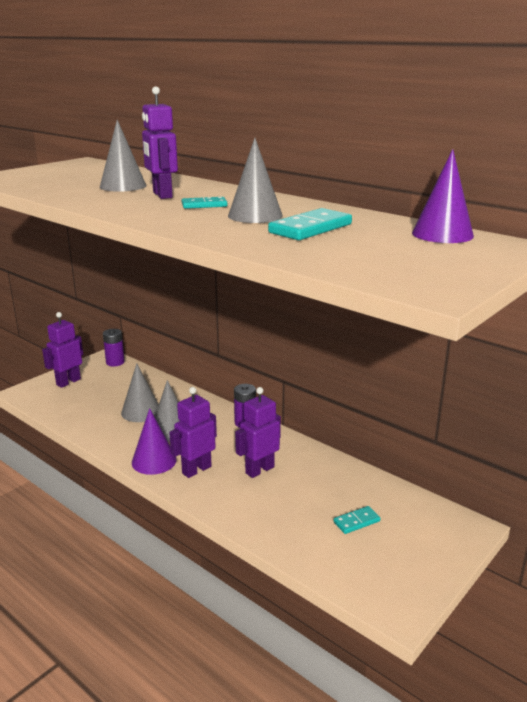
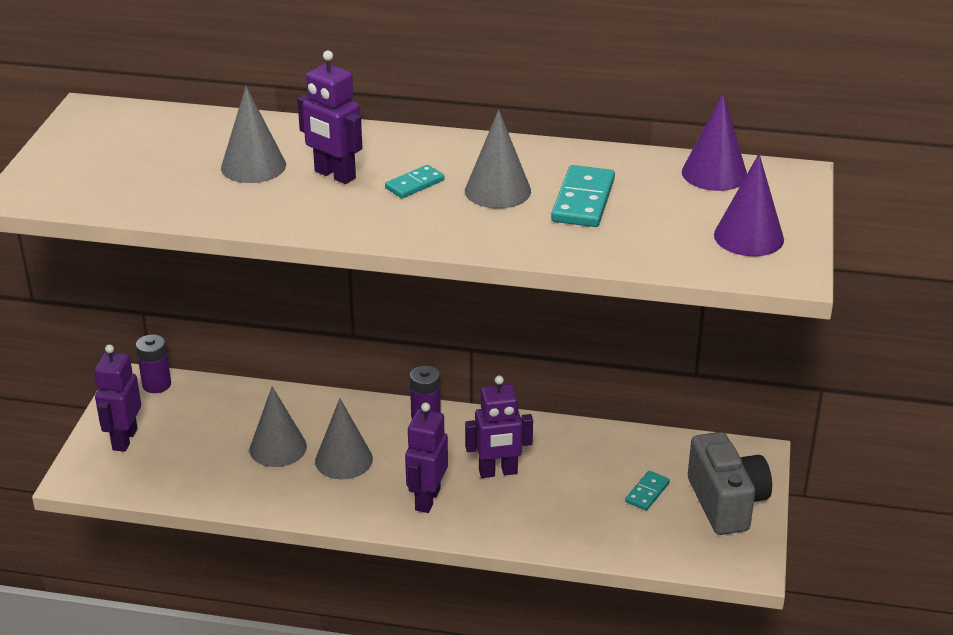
camera: 30 degrees left, 10 degrees up
purple cone [132,408,177,475] -> purple cone moved to [714,154,784,256]
purple robot [235,387,281,478] -> purple robot turned 120 degrees counterclockwise [465,375,533,478]
none -> grey camera [688,432,772,535]

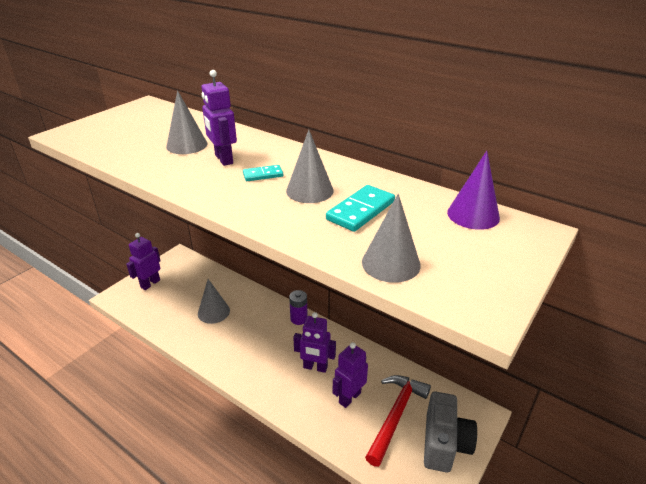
camera: 25 degrees right, 0 degrees up
purple battery [136,335,171,393] -> none
grey cone [315,398,373,479] -> grey cone moved to [362,194,421,283]
purple robot [405,402,448,513] -> purple robot moved to [333,342,368,408]
turquoise domino [625,471,670,511] -> red hammer [365,375,431,467]
purple cone [714,154,784,256] -> none

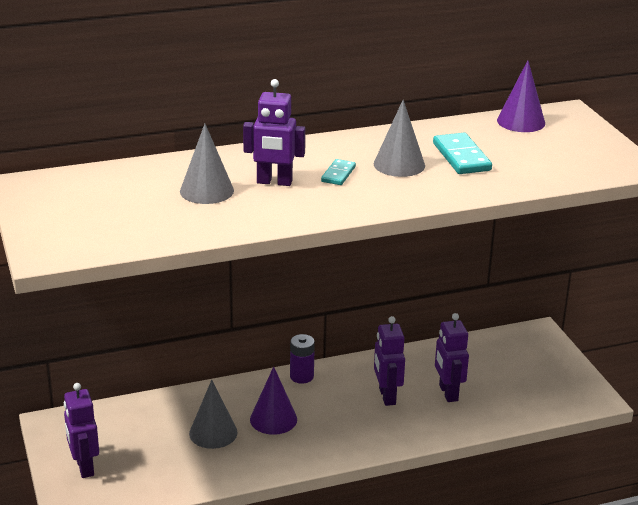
camera: 55 degrees left, 5 degrees down
purple robot [293,312,336,373] -> purple robot turned 120 degrees clockwise [374,316,405,406]
grey cone [362,194,421,283] -> none
red hammer [365,375,431,467] -> none
grey camera [424,392,477,472] -> none
none -> purple cone [250,366,297,435]

